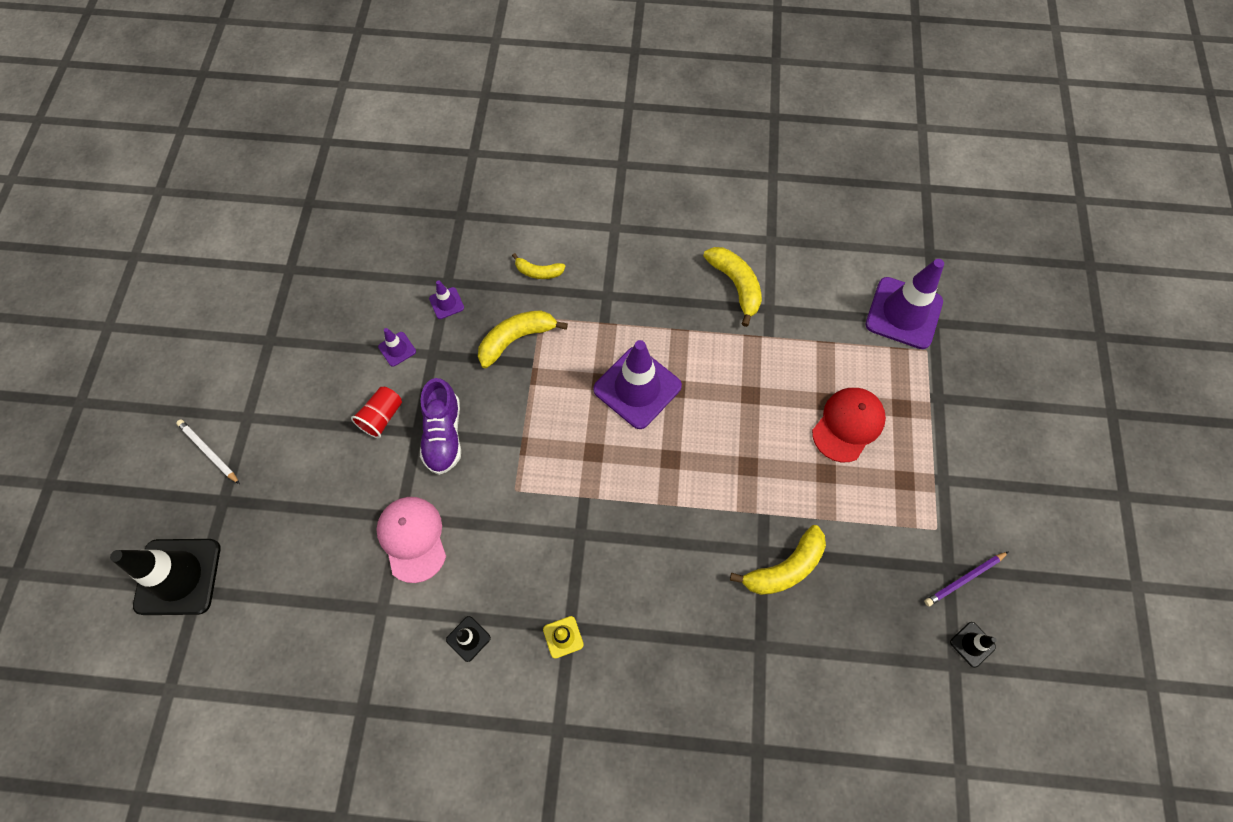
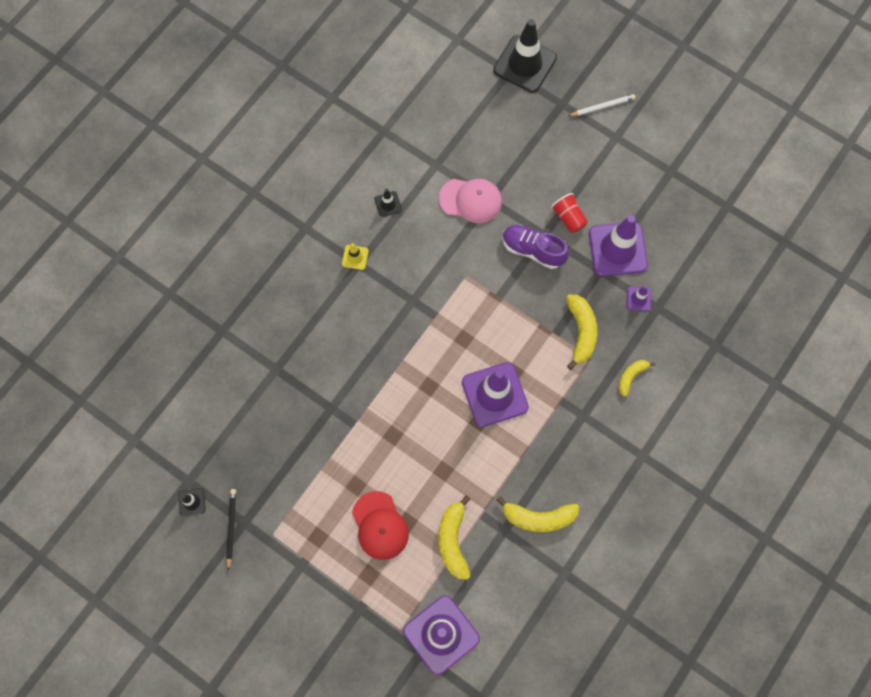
camera: 120 degrees right, 5 degrees up
purple traffic cone [378,328,416,367] -> purple traffic cone [589,215,648,276], size x2.26
yellow banana [730,525,826,595] -> yellow banana moved to [439,495,471,580]
purple pencil [924,551,1009,606] -> black pencil [226,489,236,571]

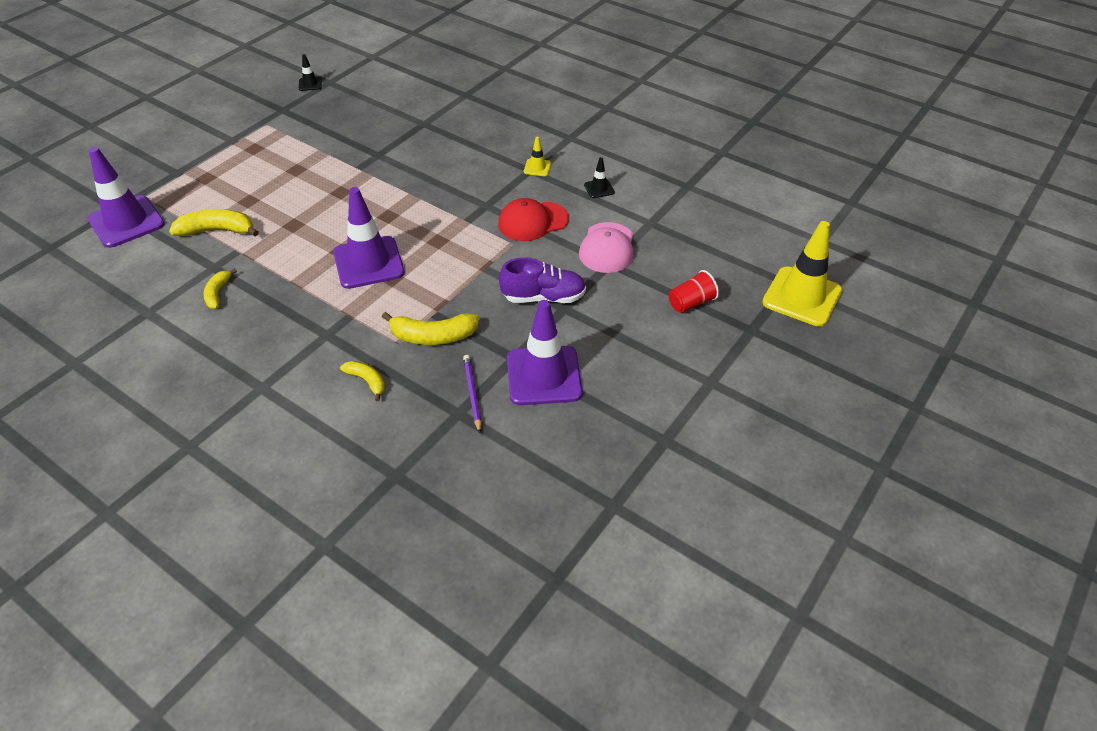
camera: 90 degrees right, 25 degrees down
black pencil [226,489,236,571] -> none
red cap [352,491,409,560] -> red cap moved to [498,198,569,241]
black traffic cone [493,19,557,93] -> yellow traffic cone [762,221,842,327]
yellow banana [496,496,579,532] -> yellow banana [203,268,237,309], size x0.60
purple shoe [502,225,569,269] -> purple shoe turned 60 degrees clockwise [499,257,586,303]
red cup [551,193,588,233] -> red cup moved to [669,270,719,313]
white pencil [568,94,635,116] -> none
purple traffic cone [626,286,651,311] -> purple pencil [463,355,482,433]

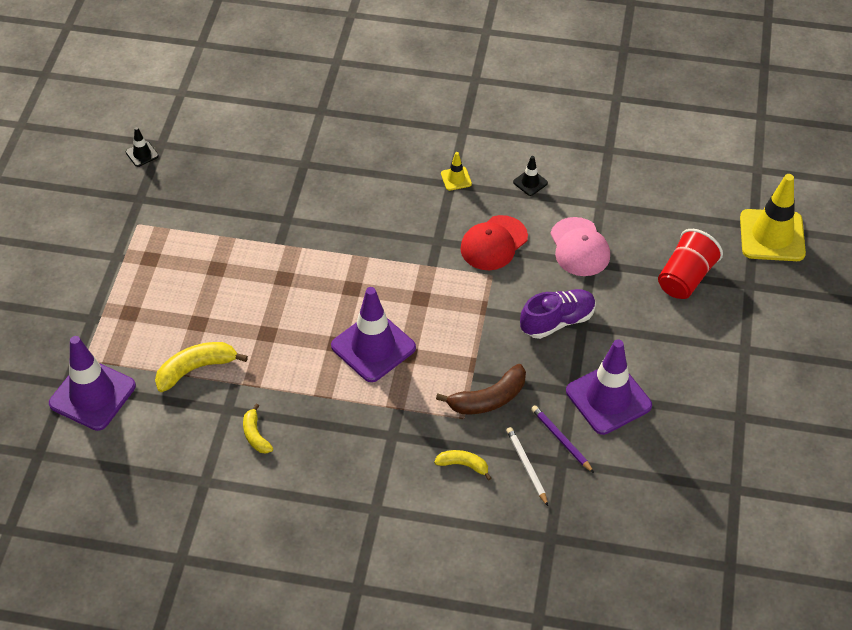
camera: 25 degrees left, 5 degrees up
yellow banana [382,312,479,345] -> brown banana [436,364,526,414]
red cup [669,270,719,313] -> red cup [658,229,723,299], size x1.51
none -> white pencil [506,427,548,506]

